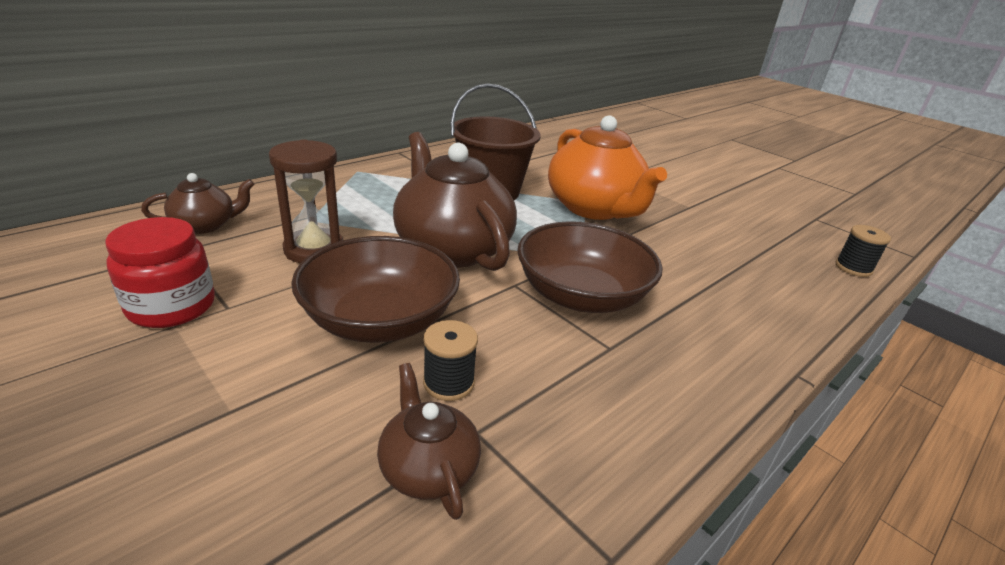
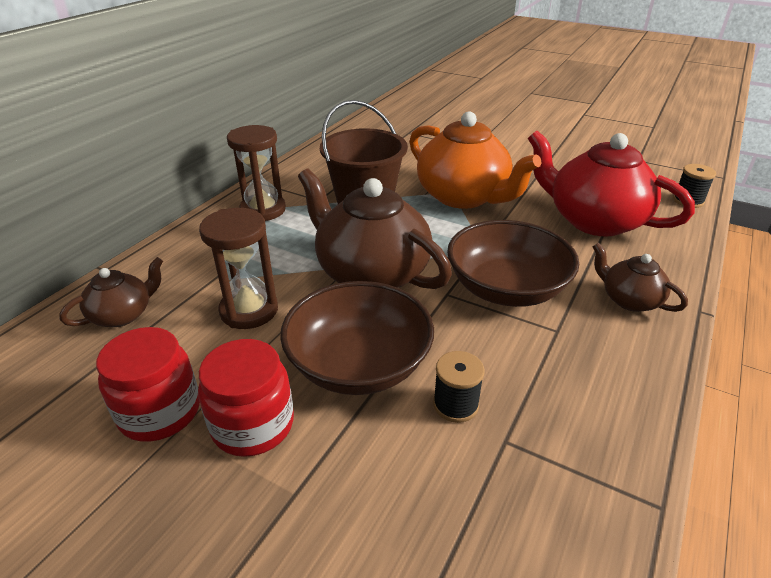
camera: 15 degrees left, 5 degrees up
brown teapot [377,363,481,520] -> brown teapot moved to [593,243,688,312]
none -> red jar [198,339,294,457]
none -> brown hourglass [227,125,286,221]
none -> red teapot [528,131,695,237]

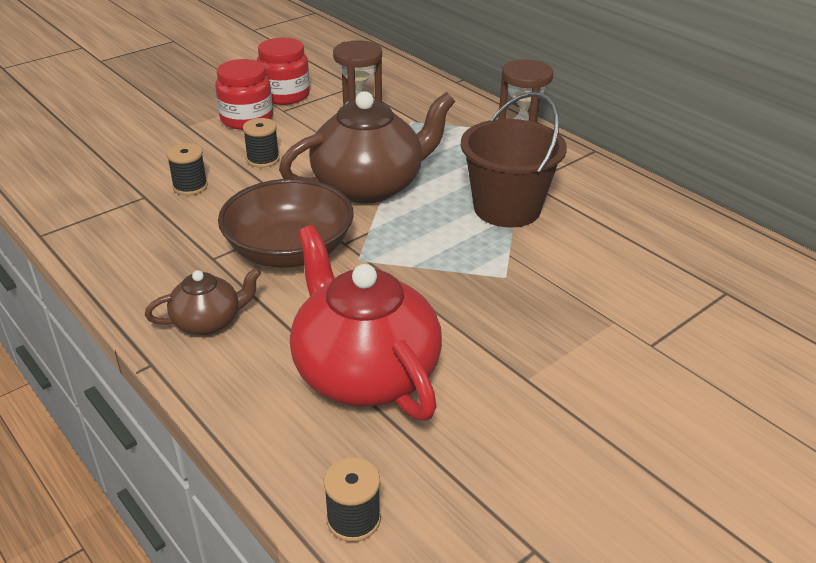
camera: 110 degrees right, 0 degrees up
brown teapot [59,257,163,327] -> none
brown bowl [280,281,434,395] -> black spool [243,118,280,168]
orange teapot [409,111,542,209] -> none
red teapot [528,131,695,237] -> red teapot turned 90 degrees counterclockwise [290,225,442,420]

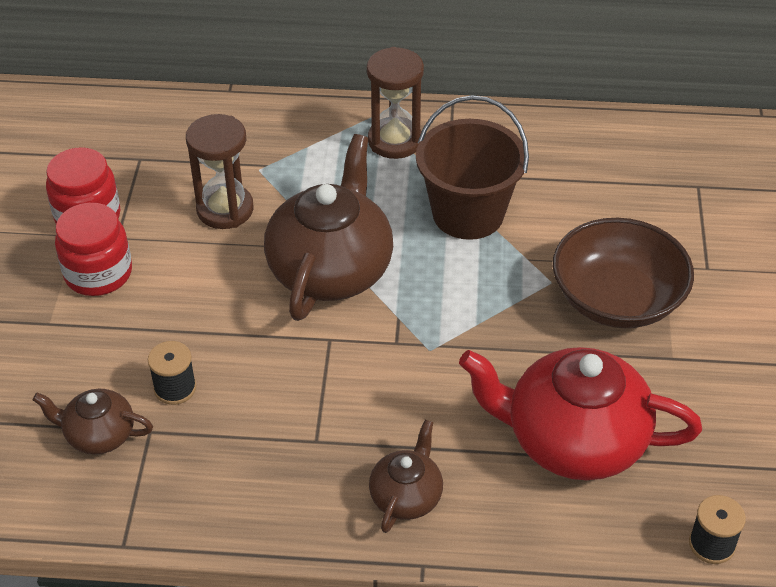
camera: 45 degrees left, 10 degrees up
brown bowl [218,179,353,268] -> brown bowl moved to [553,218,694,328]
black spool [243,118,280,168] -> none
none -> brown teapot [33,389,153,455]

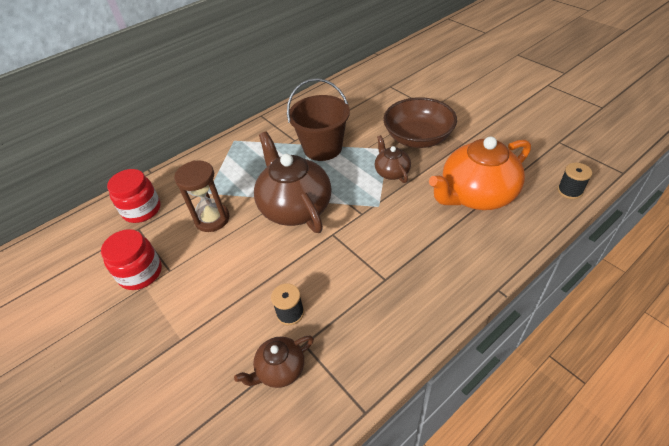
camera: 40 degrees left, 0 degrees up
red jar [55,203,132,296] -> red jar moved to [107,169,161,223]
brown hourglass [367,47,424,159] -> none
brown teapot [369,420,443,533] -> brown teapot moved to [375,135,411,183]
red teapot [459,347,702,480] -> orange teapot [429,136,531,210]

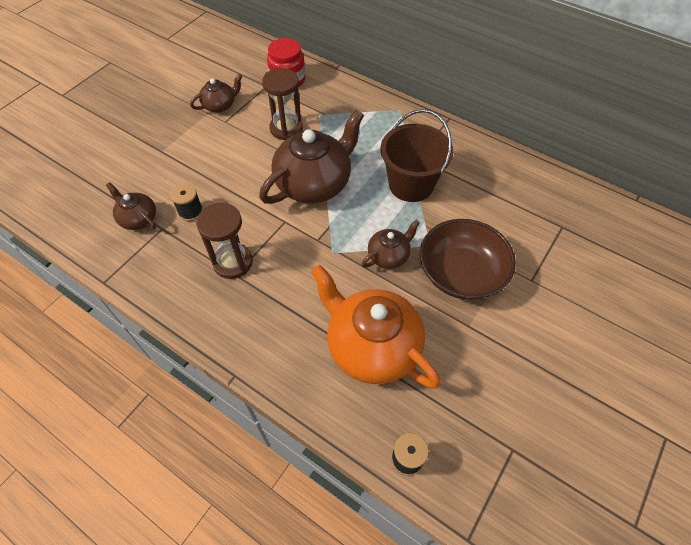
camera: 70 degrees right, 10 degrees up
red jar [101,229,162,290] -> brown teapot [190,74,243,113]
none -> brown hourglass [196,203,253,279]

